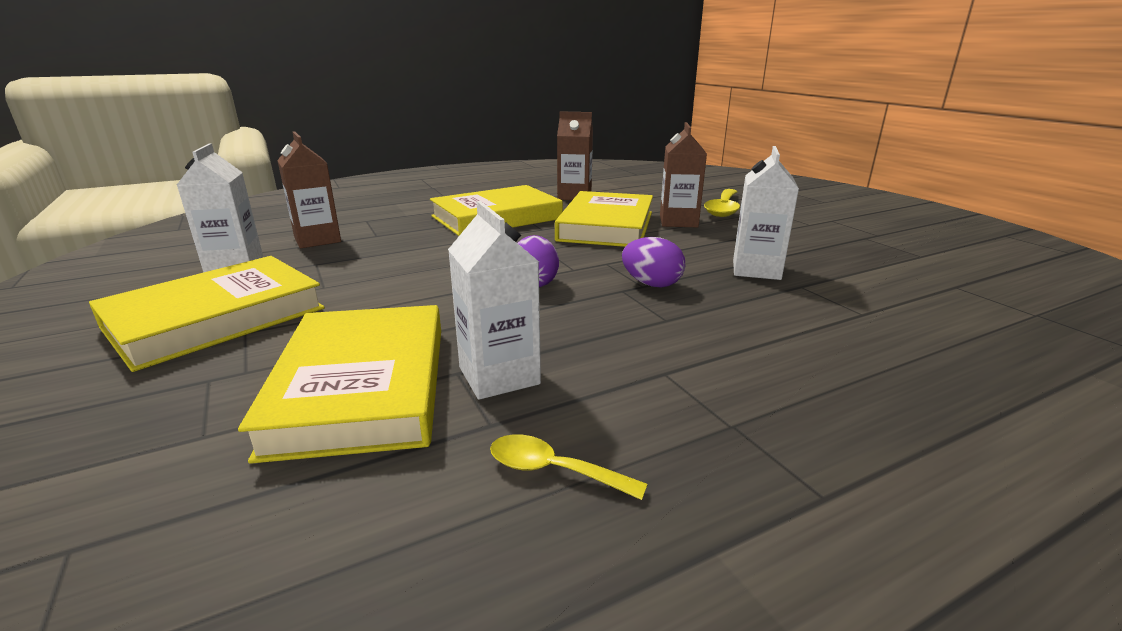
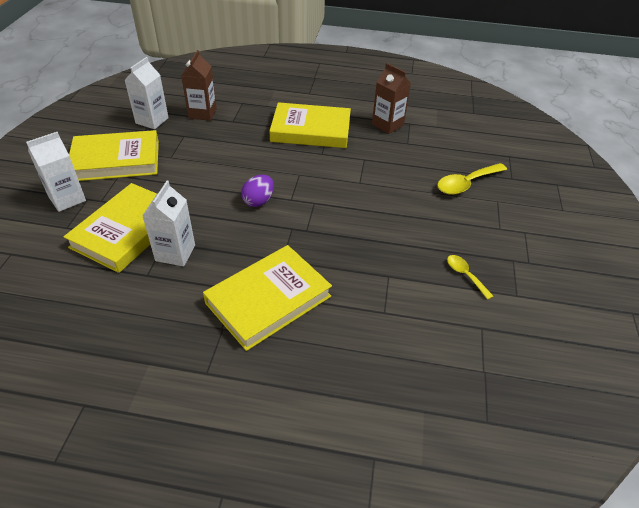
camera: 35 degrees right, 20 degrees up
yellow spoon [490,434,648,500] -> yellow spoon moved to [447,255,493,300]
yellow book [555,191,653,247] -> yellow book moved to [203,245,332,351]
purple egg [622,237,685,288] -> none
brown carton [660,122,707,228] -> none
white carton [733,146,799,280] -> white carton moved to [26,132,86,212]

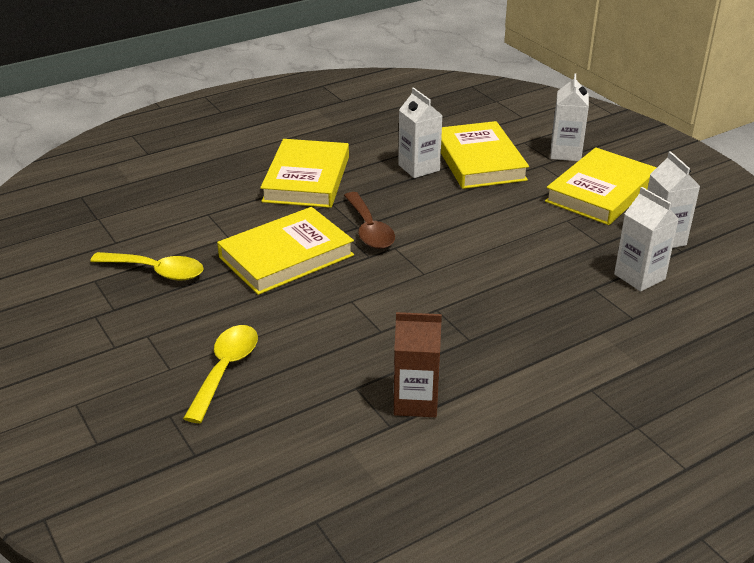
camera: 140 degrees right, 10 degrees down
brown carton [181,50,217,121] -> white carton [614,187,679,291]
purple egg [241,175,274,207] -> none
yellow book [270,102,351,148] -> yellow book moved to [217,207,354,295]
yellow spoon [447,255,493,300] -> yellow spoon [90,252,204,281], size x1.71
none -> brown spoon [344,192,395,249]

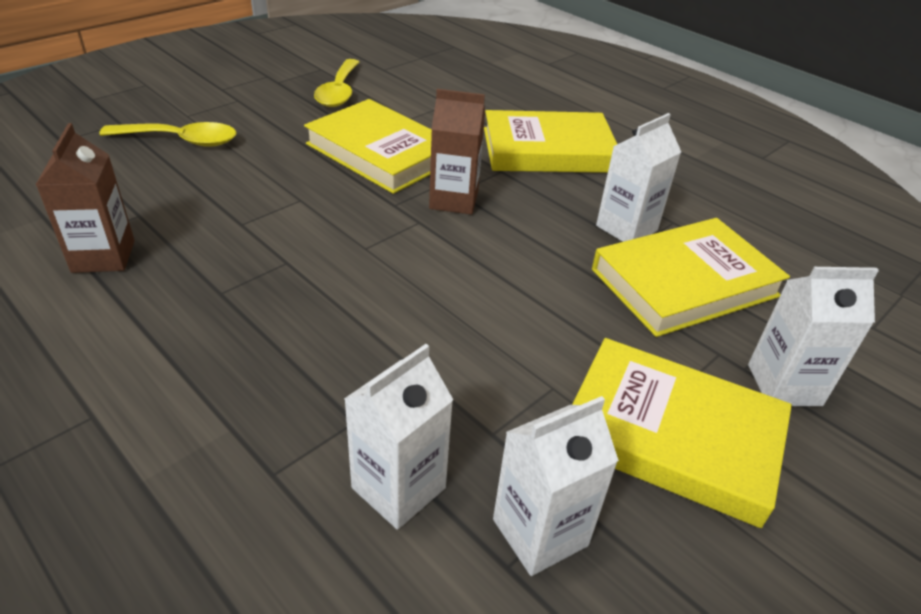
camera: 75 degrees right, 5 degrees up
brown spoon [344,192,395,249] -> brown carton [429,89,485,214]

